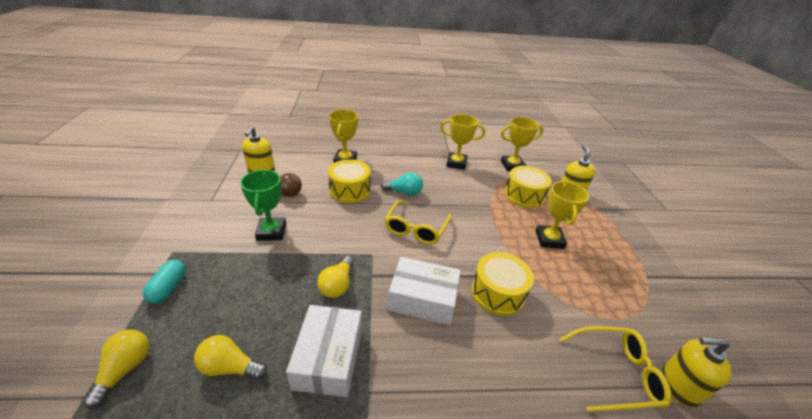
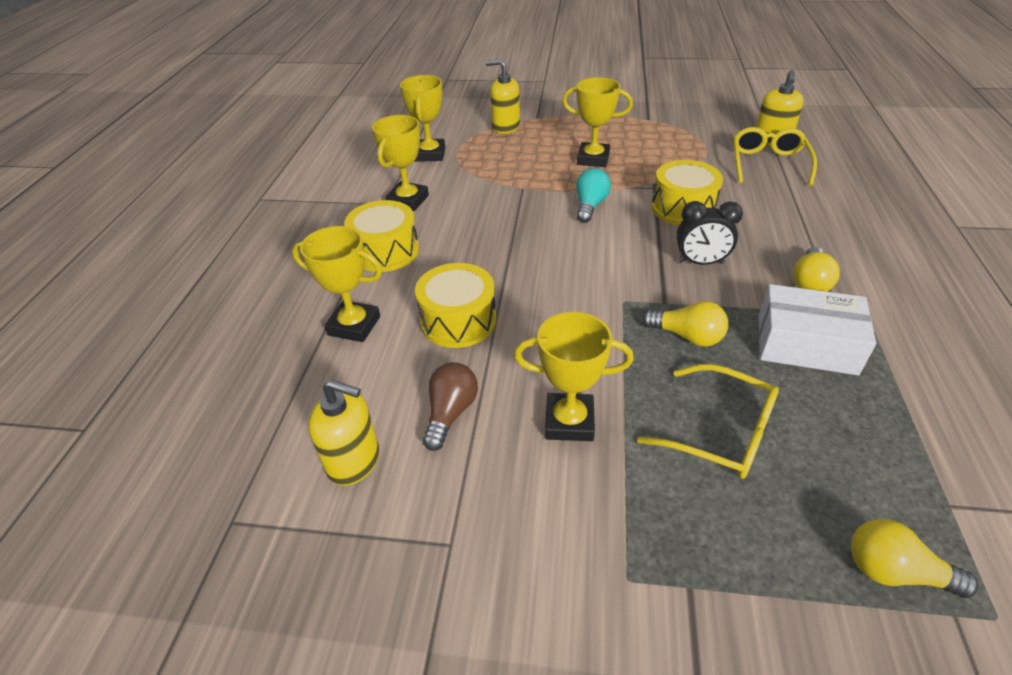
camera: 75 degrees left, 5 degrees up
turquoise capsule [143,260,186,304] -> none
yellow light bulb [194,335,267,380] -> yellow light bulb moved to [793,247,840,292]
green trophy [240,170,286,241] -> yellow trophy [514,312,634,441]
turquoise light bulb [381,173,423,196] -> turquoise light bulb moved to [576,168,611,223]
yellow glasses [385,200,452,244] -> yellow glasses moved to [637,364,779,479]
white box [388,257,461,325] -> black clock [676,201,743,265]
yellow drum [505,166,552,208] -> yellow drum moved to [345,200,419,272]

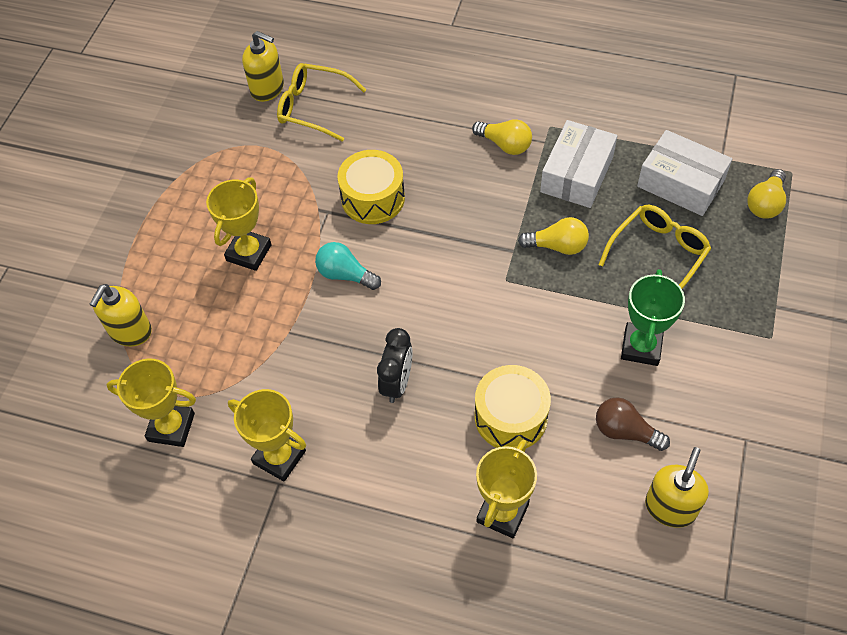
camera: 80 degrees left, 15 degrees up
yellow drum [345,200,419,272] -> none
yellow trophy [514,312,634,441] -> green trophy [621,269,685,366]
yellow light bulb [642,301,729,347] -> yellow light bulb turned 60 degrees clockwise [518,217,589,255]
black clock [676,201,743,265] -> black clock moved to [377,328,413,403]
none -> white box [637,130,732,216]

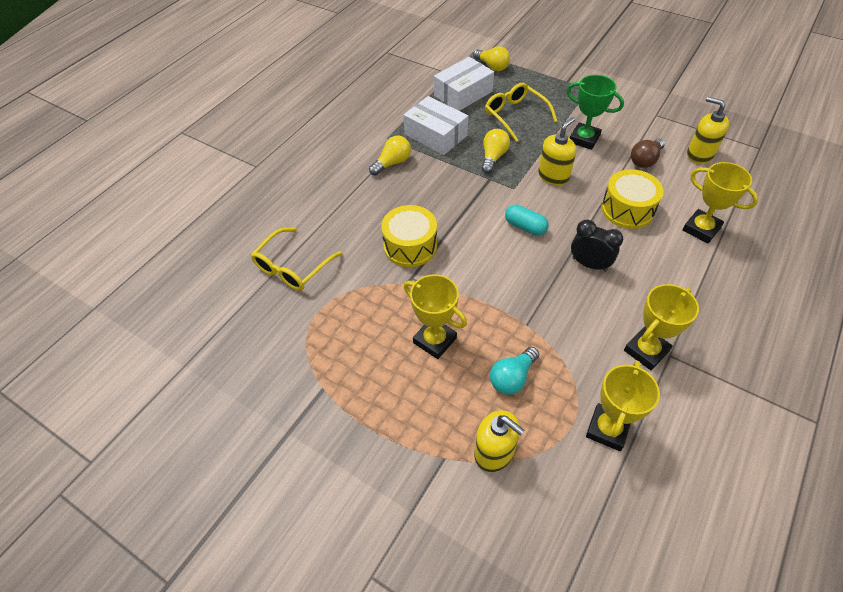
camera: 75 degrees left, 5 degrees down
yellow soap dispenser [242,31,284,102] -> yellow soap dispenser moved to [538,117,576,185]
turquoise light bulb [315,242,381,290] -> turquoise light bulb moved to [490,347,539,395]
none -> turquoise capsule [505,205,549,236]

